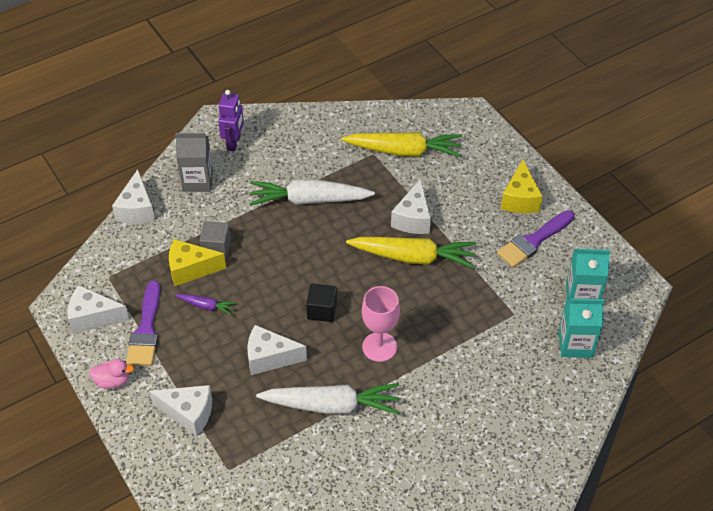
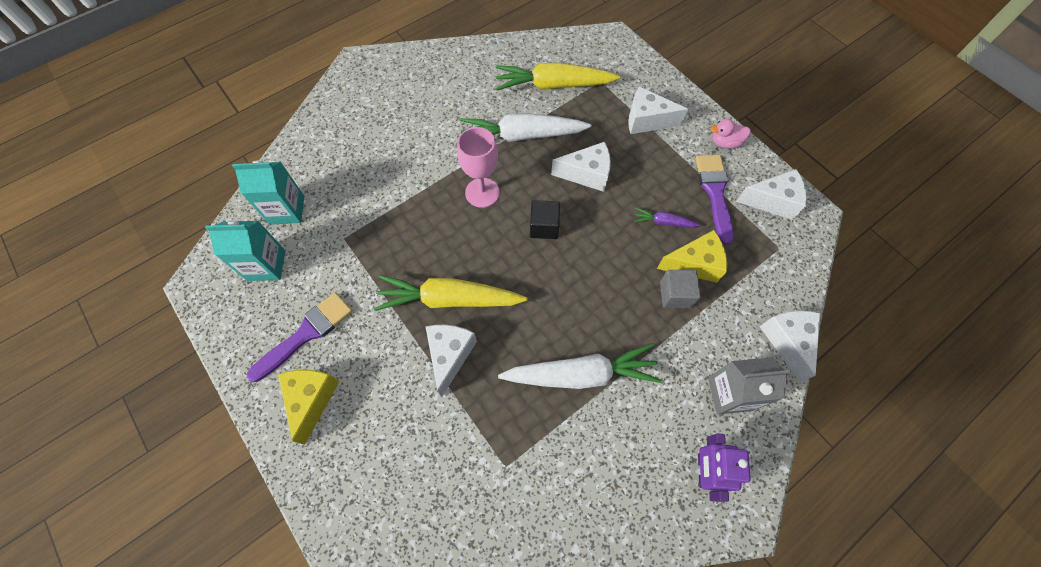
camera: 175 degrees right, 15 degrees up
yellow carrot [341,132,462,157] -> yellow carrot moved to [496,62,620,90]

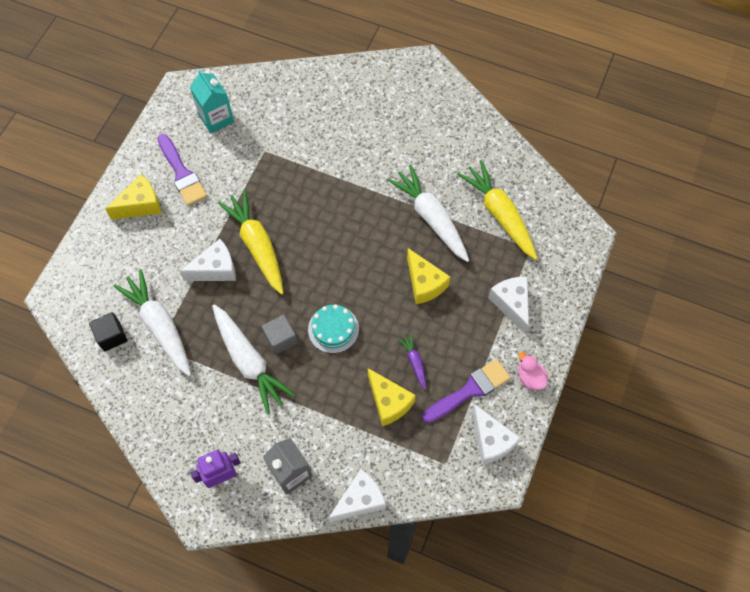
camera: 60 degrees right, 0 degrees up
turquoise carton [232,160,304,225] -> none
purple brush [247,292,352,382] -> purple brush turned 45 degrees clockwise [157,134,207,206]
pink goblet [457,127,500,208] -> none
black cube [530,200,560,239] -> black cube moved to [89,312,127,352]
white cheese [551,142,611,192] -> yellow cheese [407,248,450,304]
grey cube [660,270,701,308] -> grey cube moved to [262,315,297,354]
none -> white carrot [114,269,191,376]
none -> turquoise cake [308,305,359,353]

